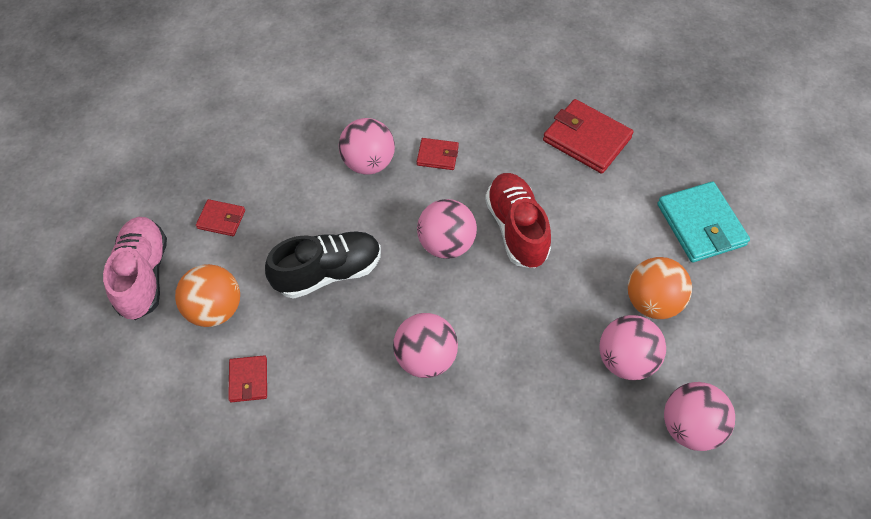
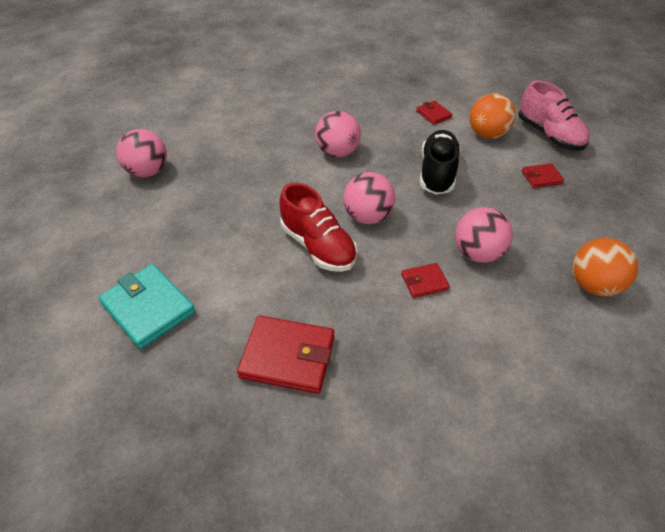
camera: 155 degrees right, 10 degrees down
black shoe [265,231,381,299] -> black shoe turned 150 degrees clockwise [420,130,461,195]
pink ball [600,315,666,380] -> none
orange ball [628,257,692,319] -> orange ball moved to [573,238,638,296]

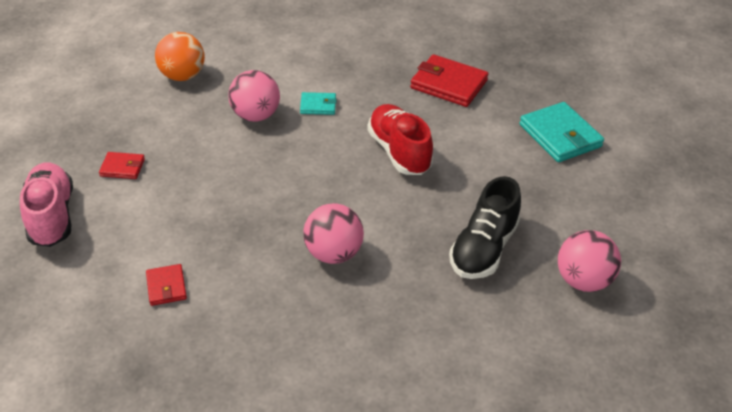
camera: 165 degrees left, 5 degrees down
pink ball [343,172,395,224] -> none
red wallet [401,263,450,298] -> turquoise wallet [300,92,337,115]
black shoe [420,130,461,195] -> black shoe moved to [449,176,521,279]
orange ball [470,93,516,139] -> none

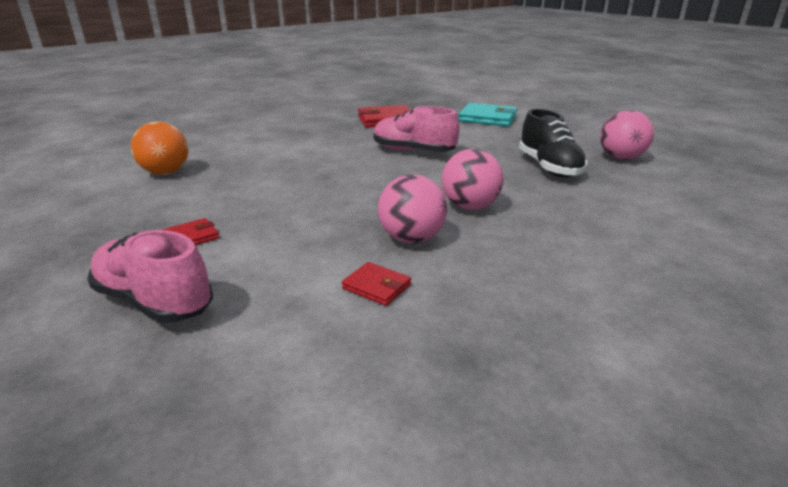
camera: 40 degrees left, 15 degrees down
pink ball [228,70,280,121] -> pink ball moved to [378,174,447,243]
turquoise wallet [300,92,337,115] -> none
red shoe [367,104,433,175] -> pink shoe [373,106,460,152]

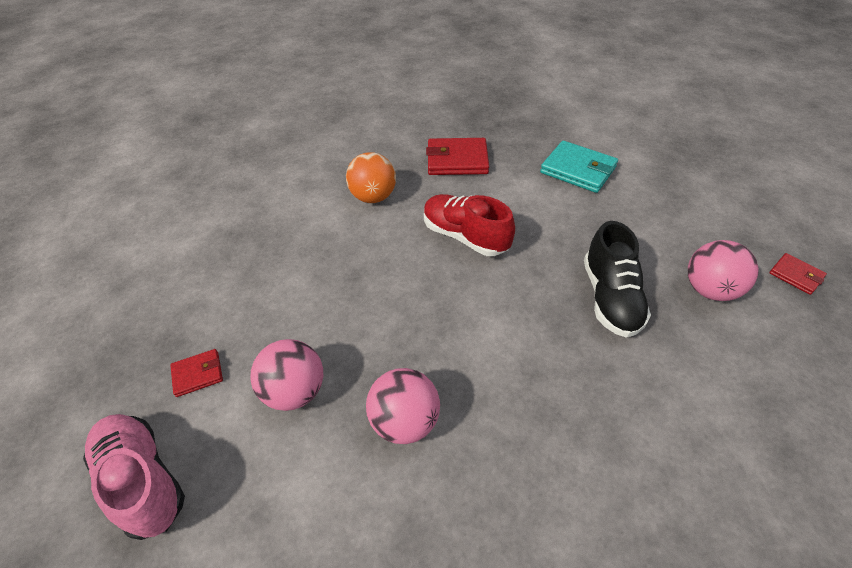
camera: 15 degrees right, 20 degrees up
orange ball [131,121,189,175] -> orange ball moved to [346,152,396,203]
red wallet [342,262,411,306] -> red wallet moved to [769,253,827,295]
pink shoe [373,106,460,152] -> red shoe [424,194,515,256]
pink ball [442,149,504,210] -> pink ball moved to [250,339,323,411]

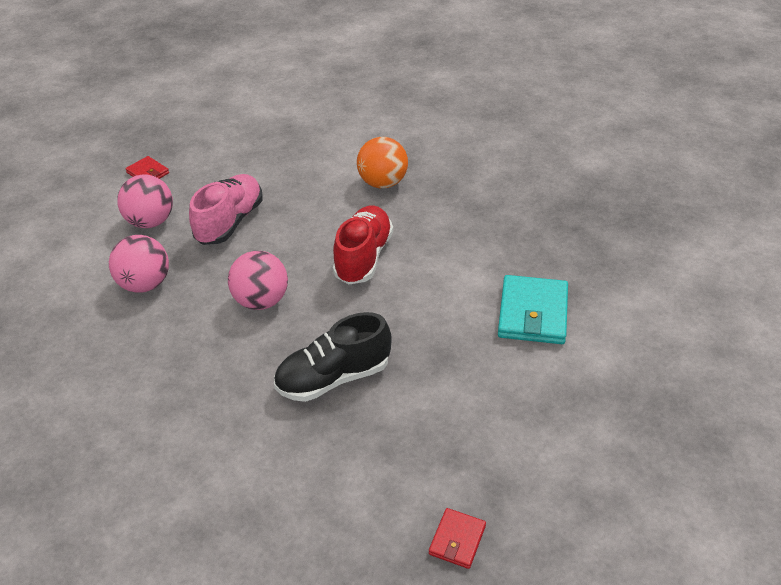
camera: 65 degrees right, 5 degrees down
pink shoe [83,414,185,540] -> pink shoe moved to [189,174,263,245]
red wallet [426,138,489,175] -> none
pink ball [688,240,759,301] -> pink ball moved to [228,251,288,310]

